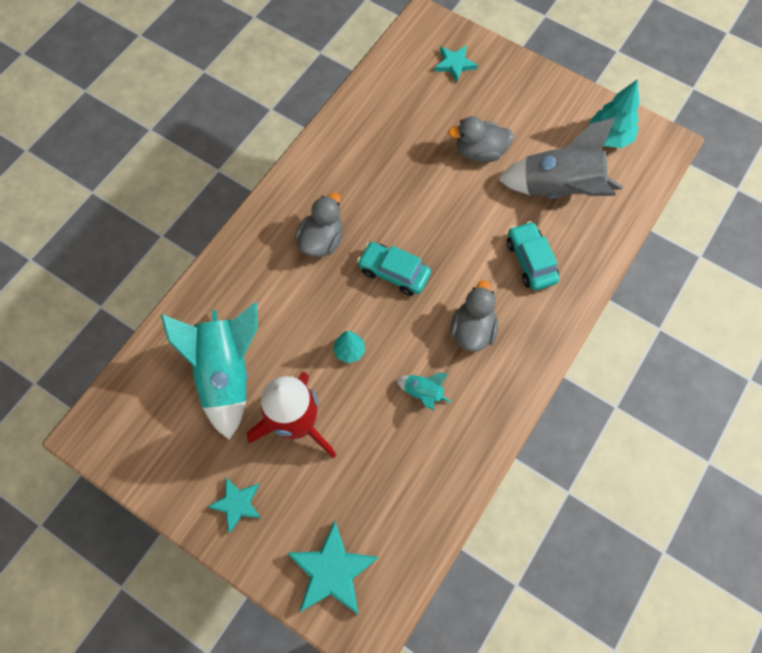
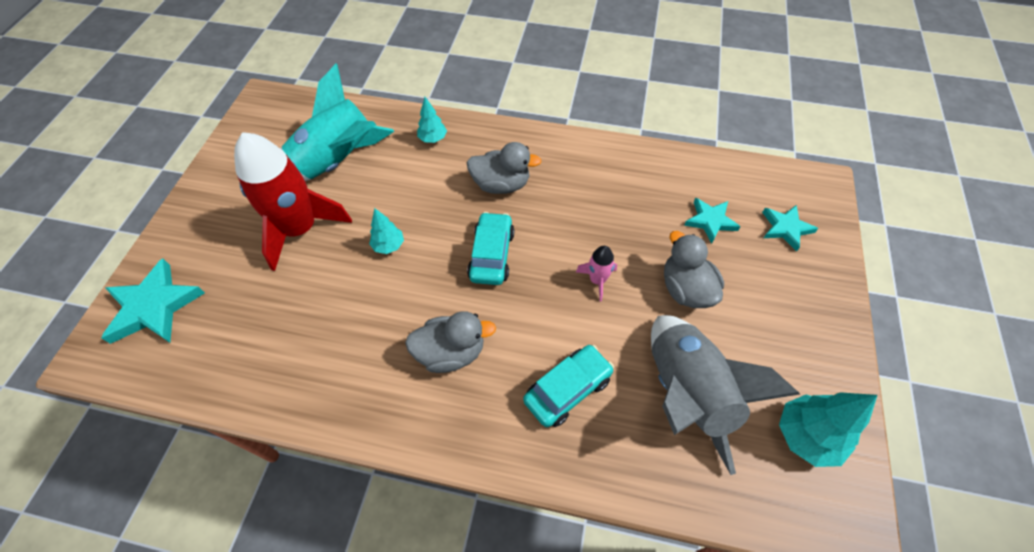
camera: 70 degrees right, 10 degrees down
turquoise star [207,477,261,533] -> turquoise star moved to [684,198,741,244]
turquoise rocket [396,372,452,410] -> none
none -> turquoise tree [417,97,447,143]
none -> pink rocket [576,246,617,301]

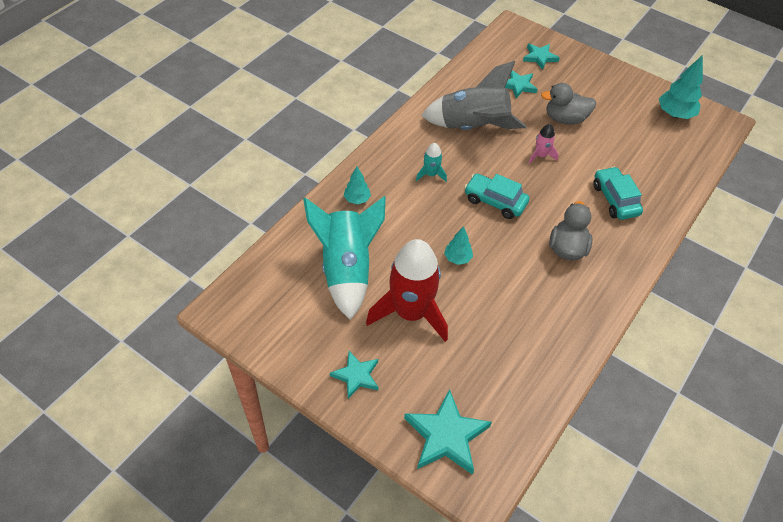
camera: 70 degrees left, 5 degrees down
grey duck [467,142,542,194] -> turquoise rocket [416,143,447,182]
grey rocket [651,315,800,475] -> grey rocket moved to [421,61,526,130]
none -> turquoise star [330,351,379,399]

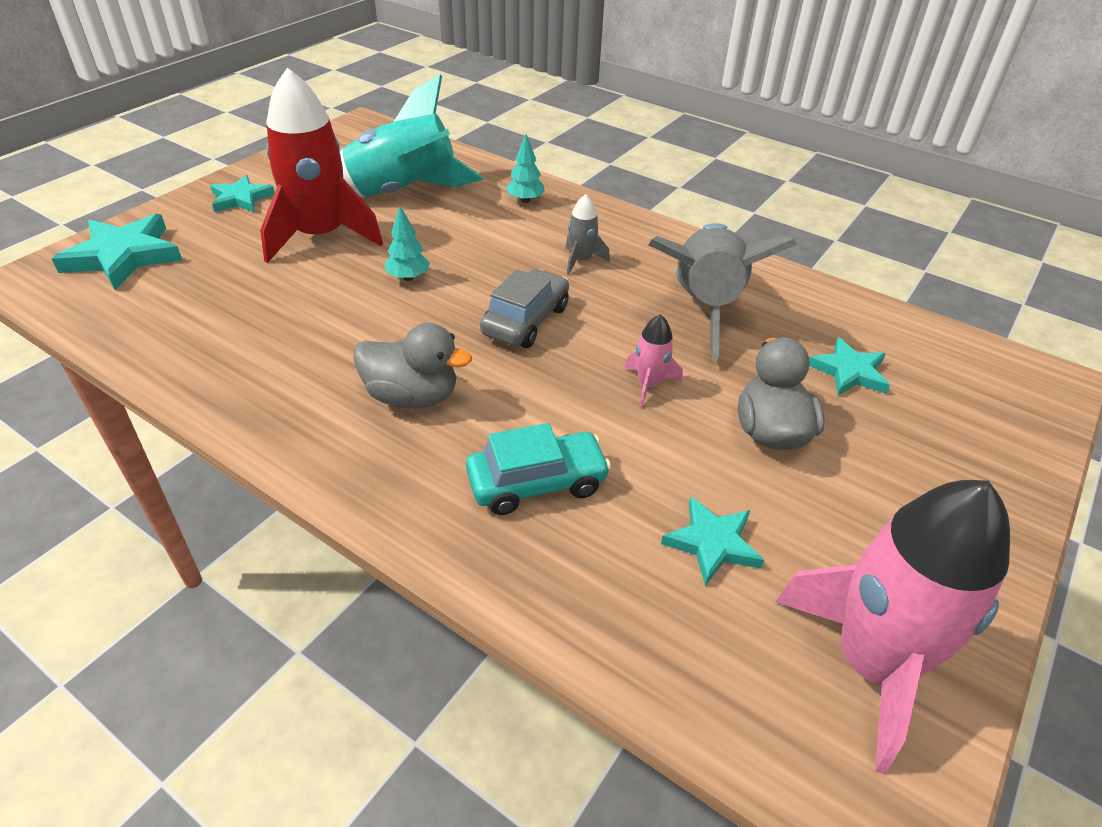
camera: 90 degrees right, 10 degrees down
turquoise rocket [416,143,447,182] -> grey rocket [566,194,610,275]
turquoise car [464,174,529,219] -> grey car [480,269,569,348]
turquoise star [523,44,560,70] -> turquoise star moved to [661,497,764,586]
turquoise tree [659,55,703,119] -> pink rocket [775,480,1010,774]

